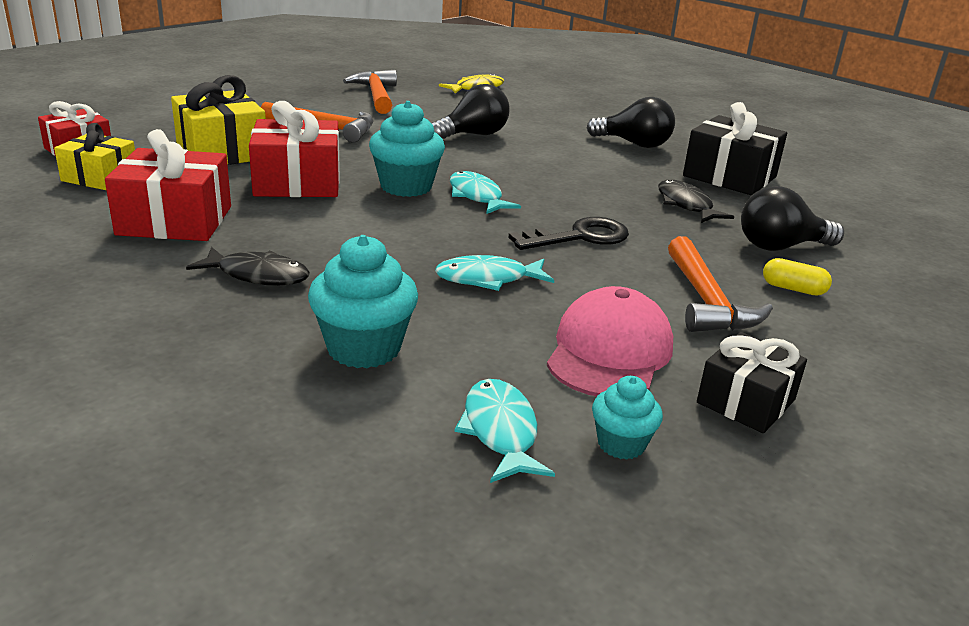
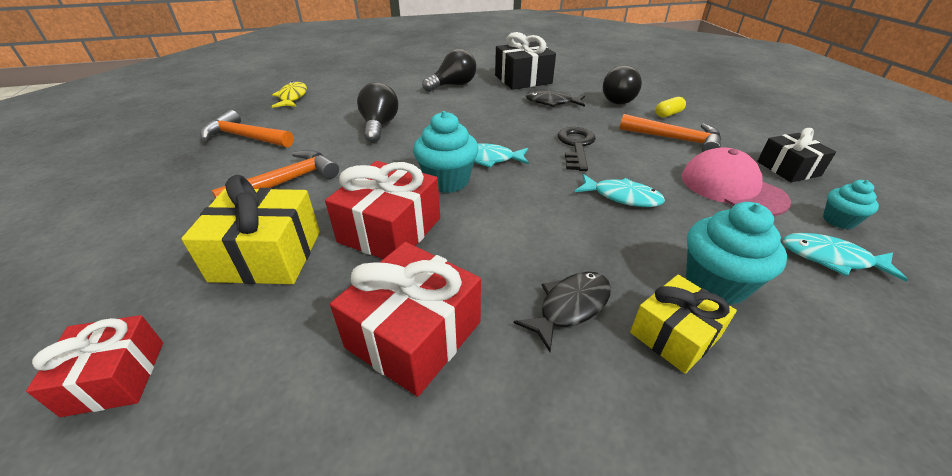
camera: 55 degrees left, 10 degrees up
yellow gift [54,123,135,190] -> yellow gift moved to [630,275,737,374]
turquoise fish [435,255,554,291] -> turquoise fish turned 90 degrees counterclockwise [575,174,665,207]

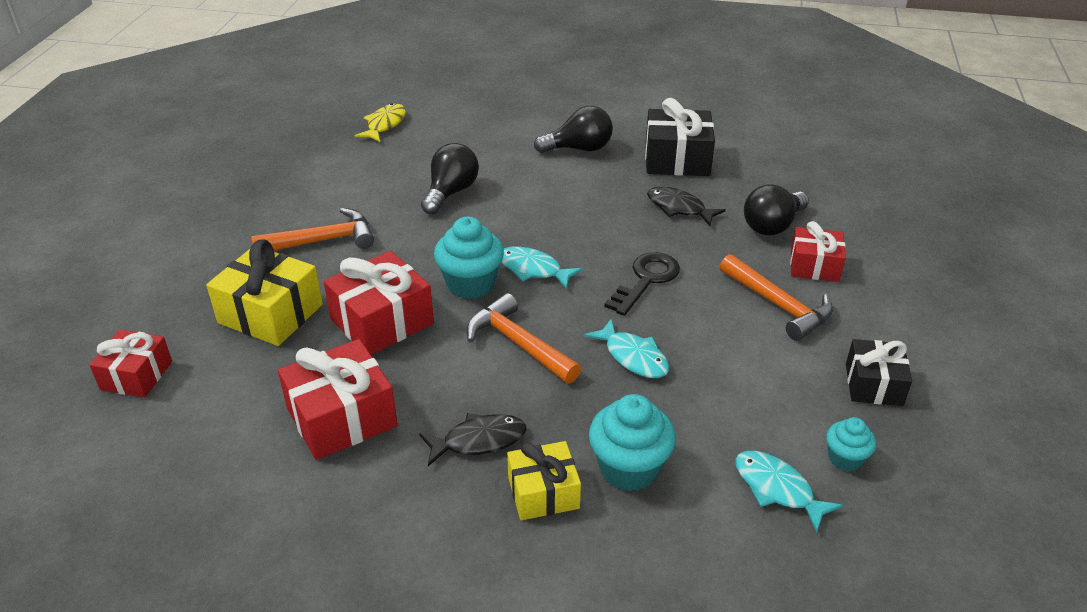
camera: 25 degrees right, 0 degrees up
orange hammer [200,110,294,148] -> orange hammer moved to [466,293,581,384]
yellow capsule [656,97,686,118] -> red gift [790,221,846,282]
pink cap [682,147,791,216] -> none

